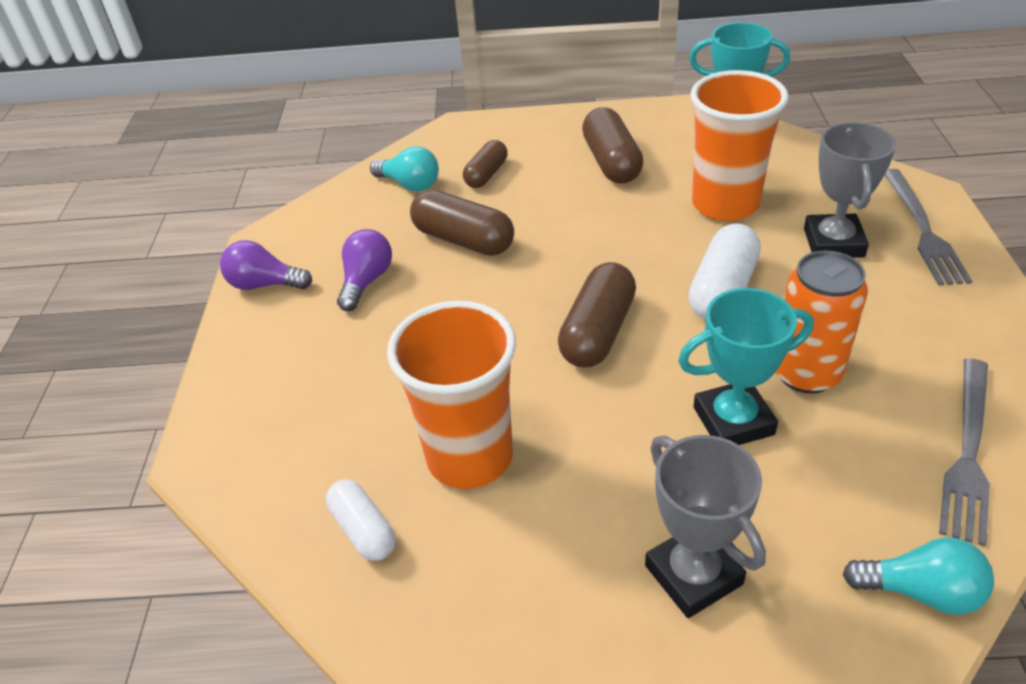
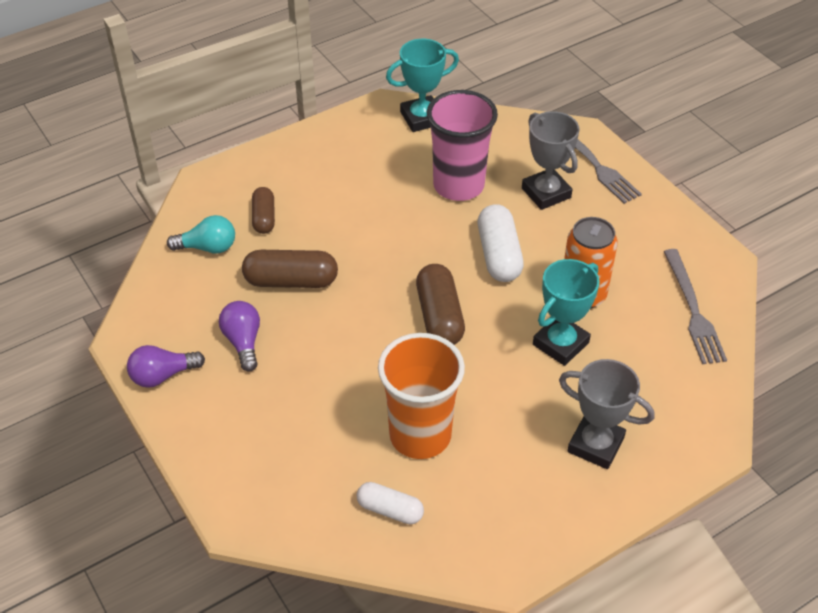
camera: 35 degrees left, 5 degrees up
brown capsule [582,107,644,184] -> none
orange cup [691,70,789,221] -> pink cup [427,90,498,201]
turquoise light bulb [842,538,994,615] -> none

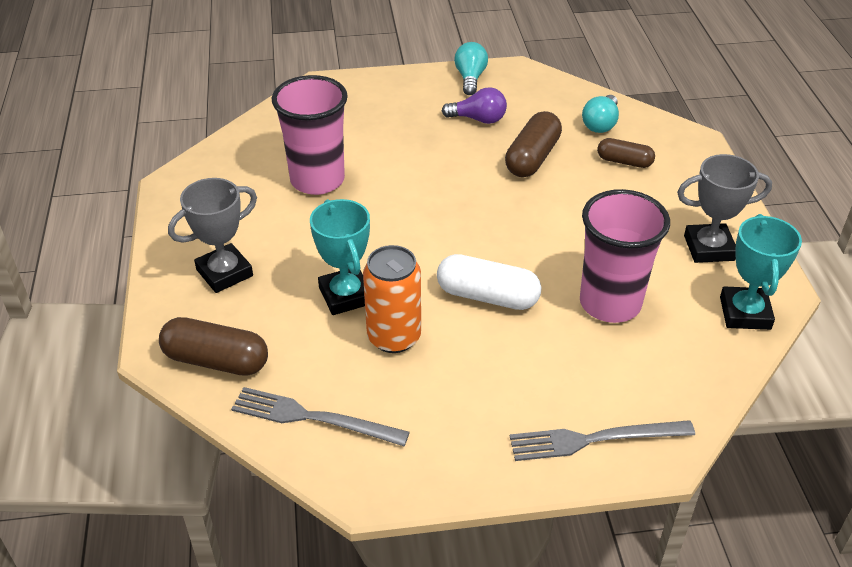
camera: 115 degrees right, 5 degrees down
purple light bulb [127,345,205,388] -> turquoise light bulb [454,42,488,95]
white capsule [357,482,424,524] -> none
orange cup [378,333,465,459] -> pink cup [272,75,348,195]
brown capsule [416,264,465,345] -> brown capsule moved to [159,317,268,376]
grey trophy [522,111,579,210] -> grey trophy moved to [677,154,772,263]

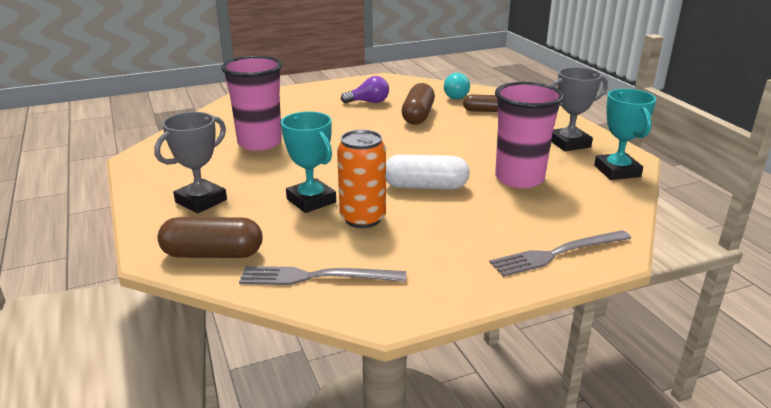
camera: 15 degrees left, 15 degrees down
turquoise light bulb [454,42,488,95] -> none

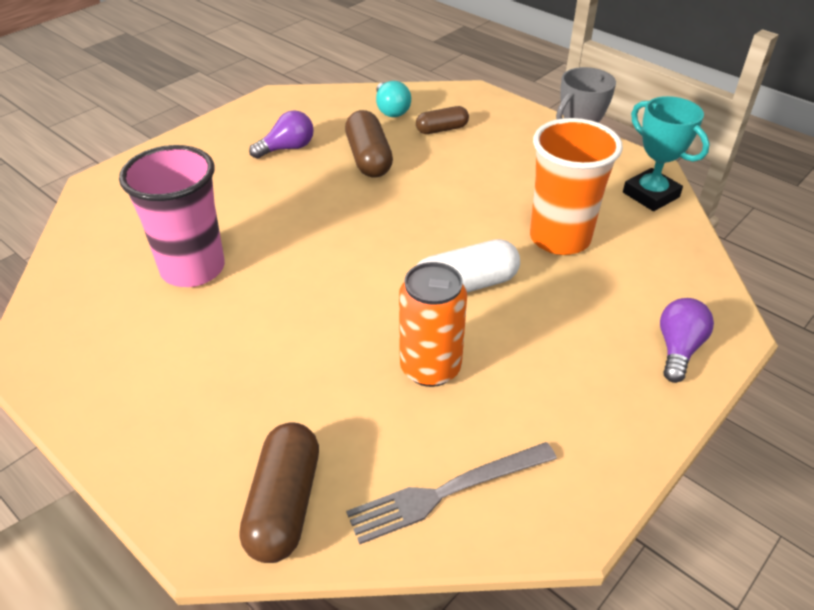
camera: 25 degrees left, 15 degrees up
grey trophy [154,112,227,214] -> none
brown capsule [158,217,262,258] -> brown capsule turned 60 degrees counterclockwise [239,422,319,563]
turquoise trophy [281,111,336,213] -> none
grey fork [489,230,631,277] -> purple light bulb [660,298,714,383]
pink cup [495,82,564,188] -> orange cup [530,118,623,255]

